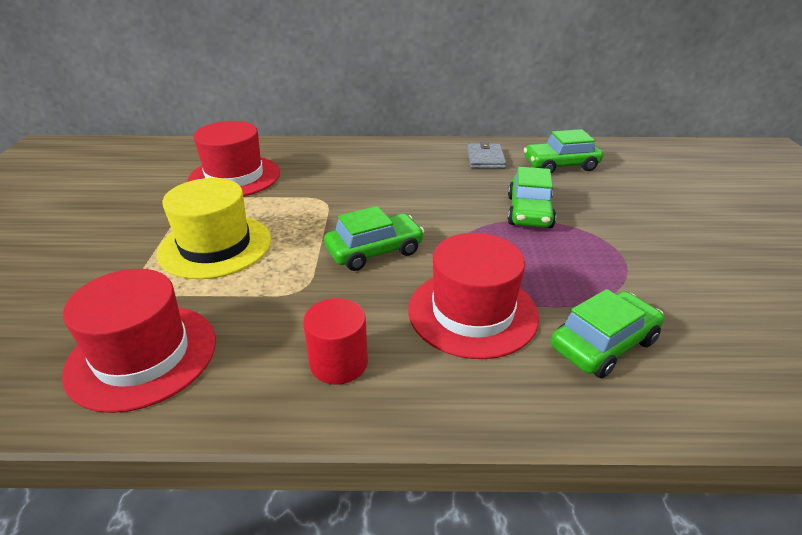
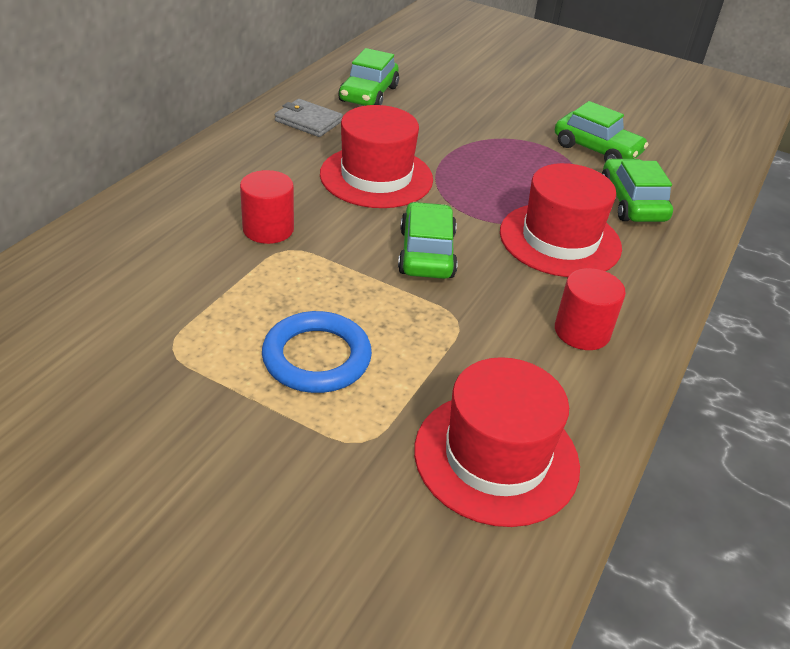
camera: 65 degrees left, 5 degrees up
yellow hat [157,178,271,279] -> blue ring [262,311,372,393]
red hat [188,121,280,196] -> red hat moved to [320,105,433,208]
green car [508,167,556,228] -> green car moved to [555,101,648,162]
none -> red cylinder [240,170,294,244]

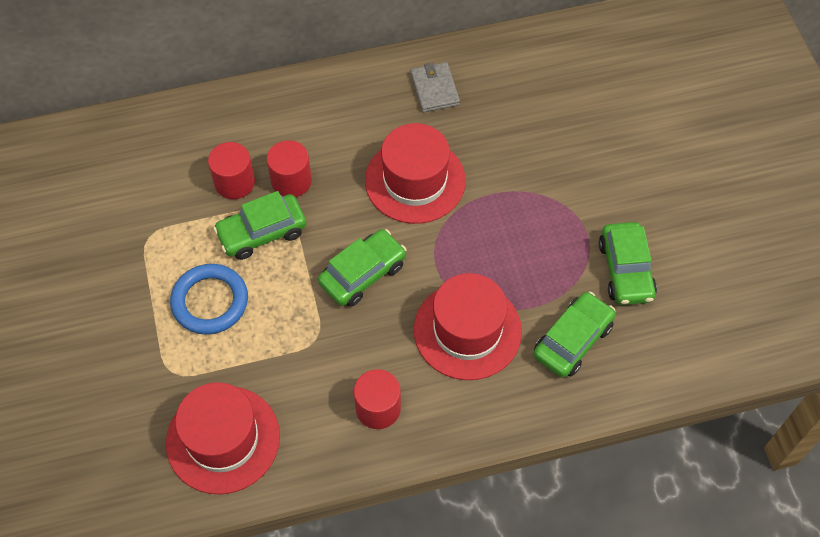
camera: 50 degrees right, 20 degrees up
green car [338,48,399,106] -> green car moved to [213,191,307,260]
none -> red cylinder [208,142,255,199]

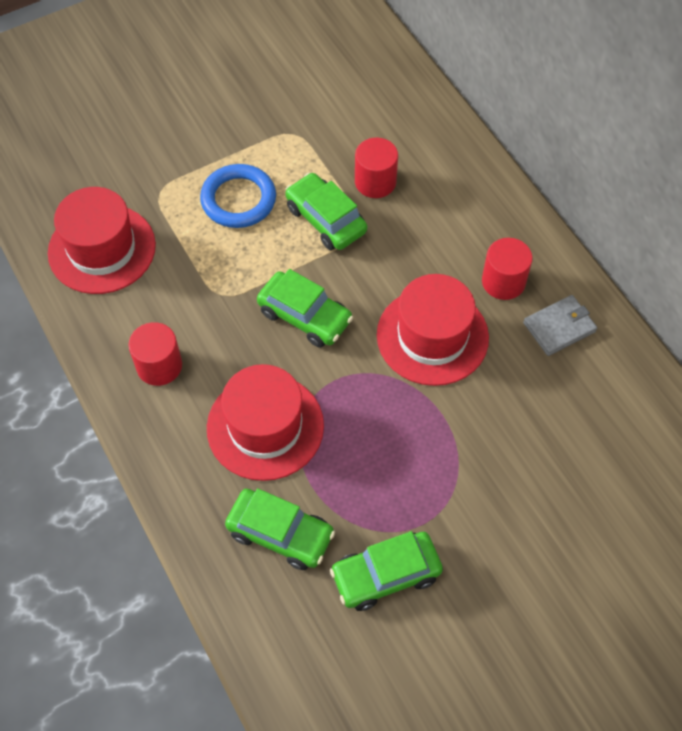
camera: 75 degrees right, 0 degrees up
red cylinder [267,140,312,197] -> red cylinder moved to [482,238,533,300]

